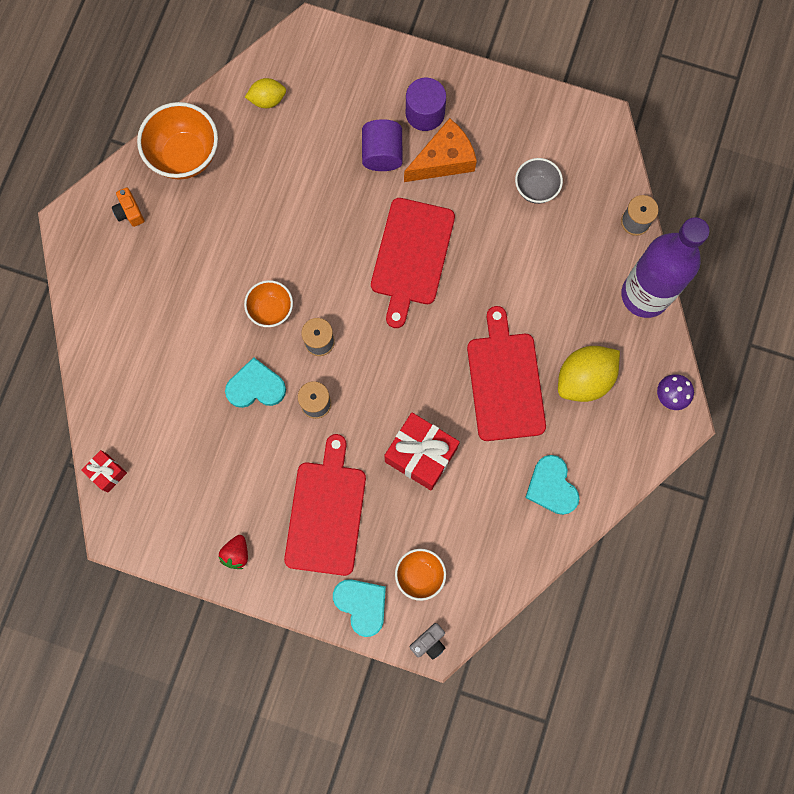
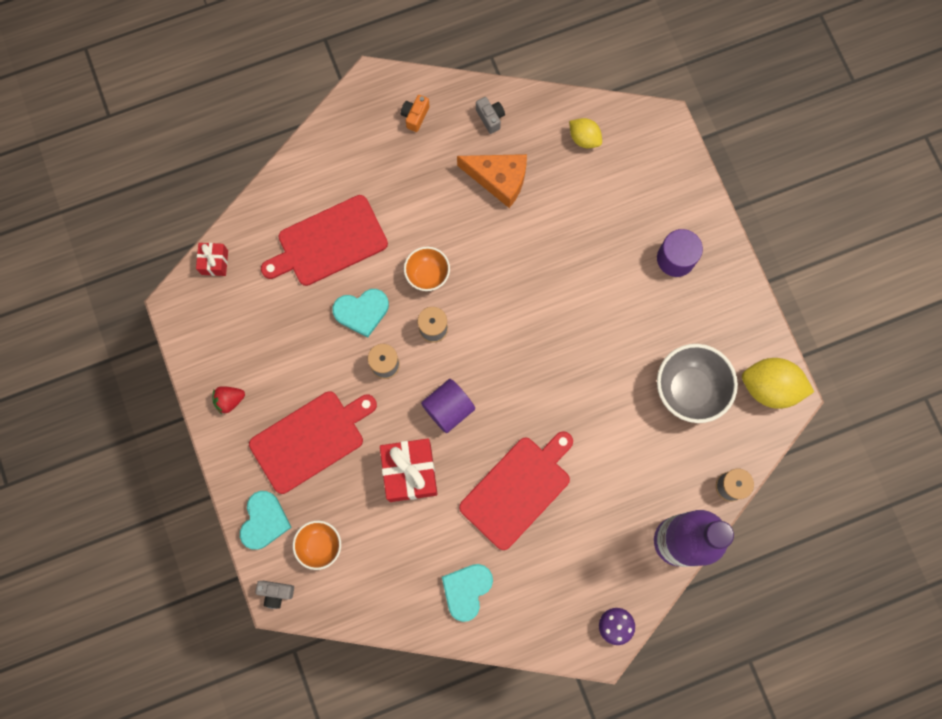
camera: 50 degrees right, 0 degrees up
orange bowl [137,102,218,180] -> grey camera [476,97,505,134]
turquoise heart [225,357,286,408] -> turquoise heart turned 120 degrees clockwise [332,289,389,337]
purple cylinder [362,119,403,171] -> purple cylinder moved to [421,379,475,433]
red cutting board [371,198,455,328] -> red cutting board moved to [261,195,388,286]
orange cheese [404,118,477,182] -> orange cheese moved to [457,154,527,208]
grey bowl [515,158,563,204] -> grey bowl [657,344,738,423], size x1.68
yellow lemon [558,346,620,402] -> yellow lemon moved to [742,358,814,409]

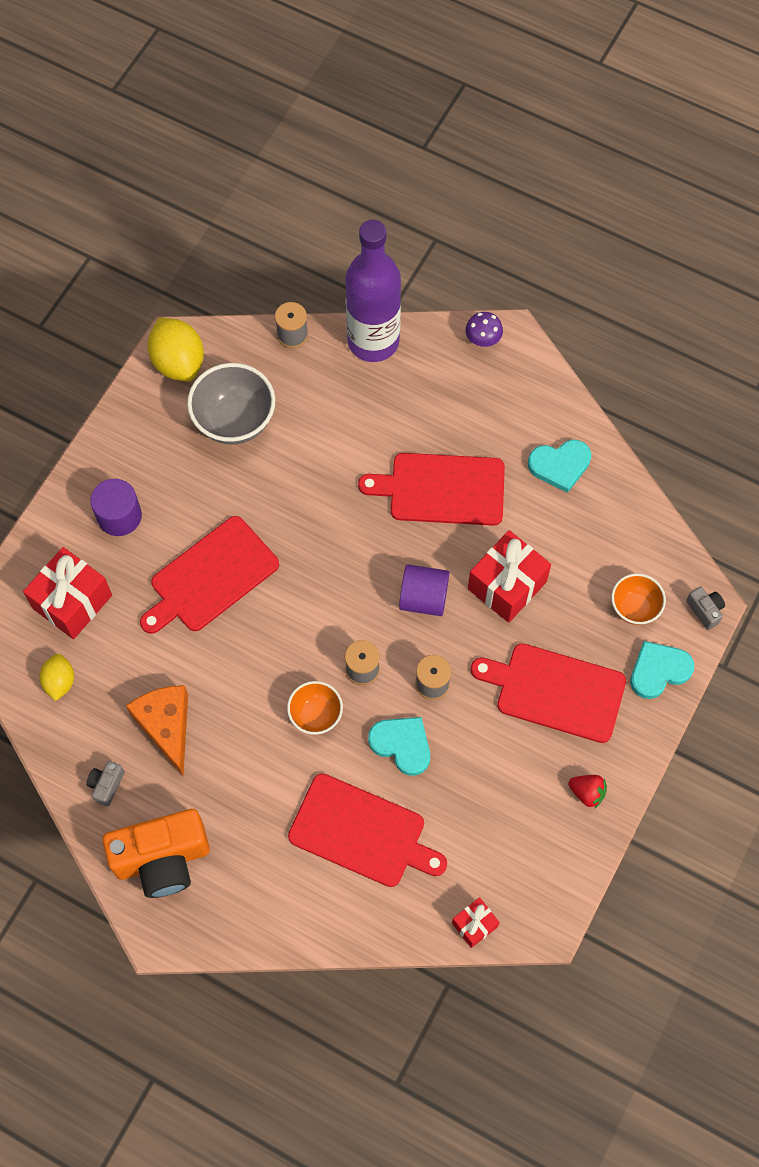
camera: 130 degrees left, 10 degrees down
orange camera [401,95,430,132] -> orange camera [102,809,210,898], size x2.37
none -> red gift [23,547,112,639]
none -> red cutting board [140,516,279,634]

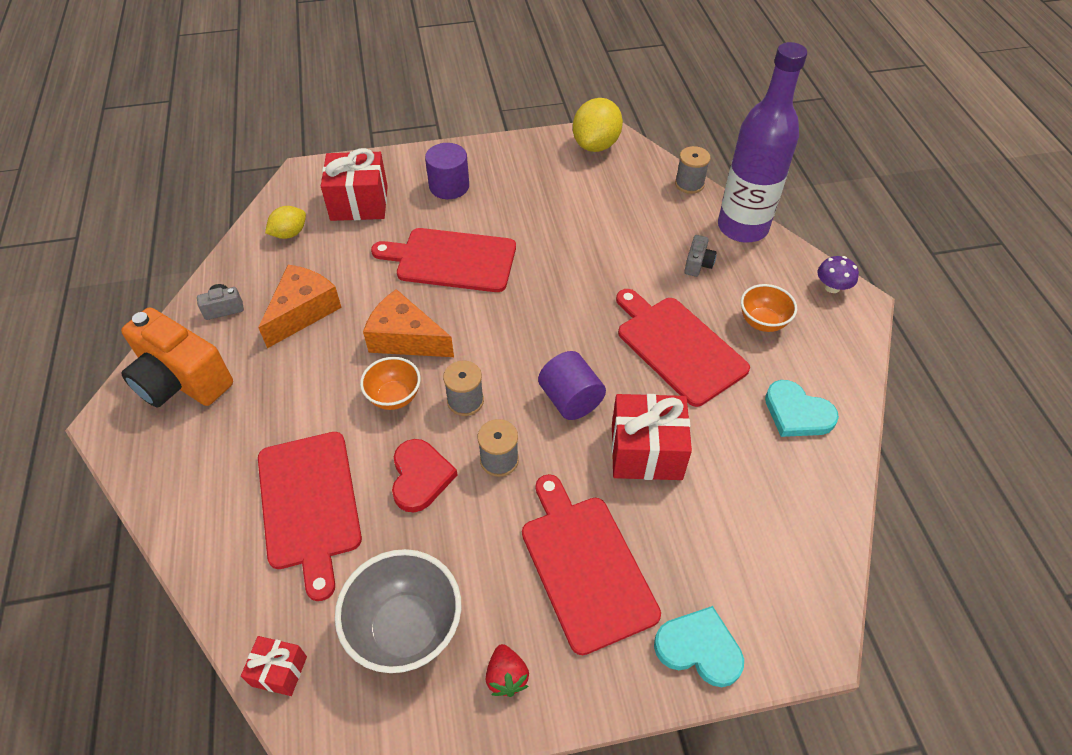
camera: 50 degrees right, 15 degrees down
grey bowl [187,363,275,445] -> grey bowl moved to [335,549,461,673]
turquoise heart [368,717,430,776] -> red heart [392,439,458,512]
orange bowl [611,573,666,625] -> orange bowl moved to [741,284,797,332]
grey camera [686,587,725,630] -> grey camera moved to [684,235,717,277]
none -> orange cheese [363,289,454,357]

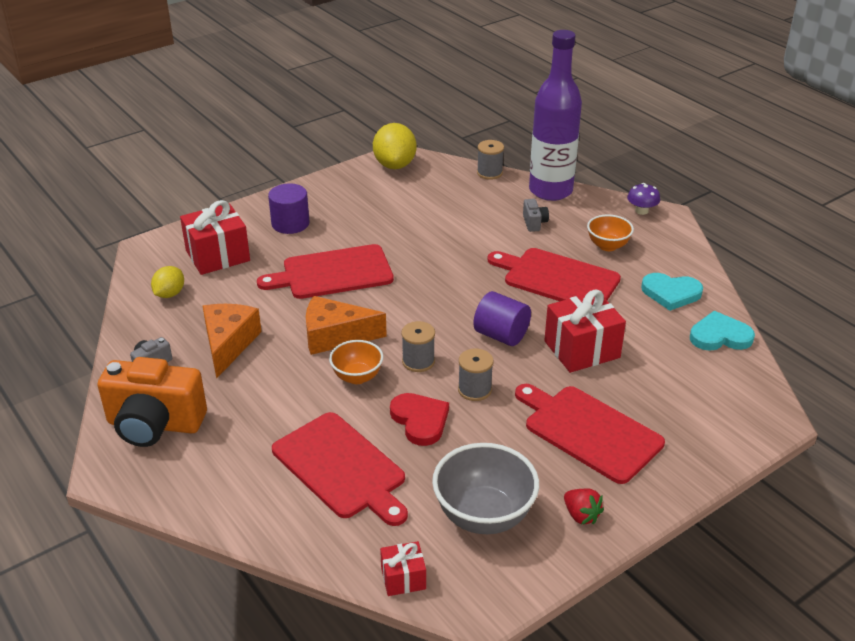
camera: 25 degrees left, 15 degrees down
turquoise heart [654,606,744,687] -> turquoise heart moved to [690,311,755,351]

